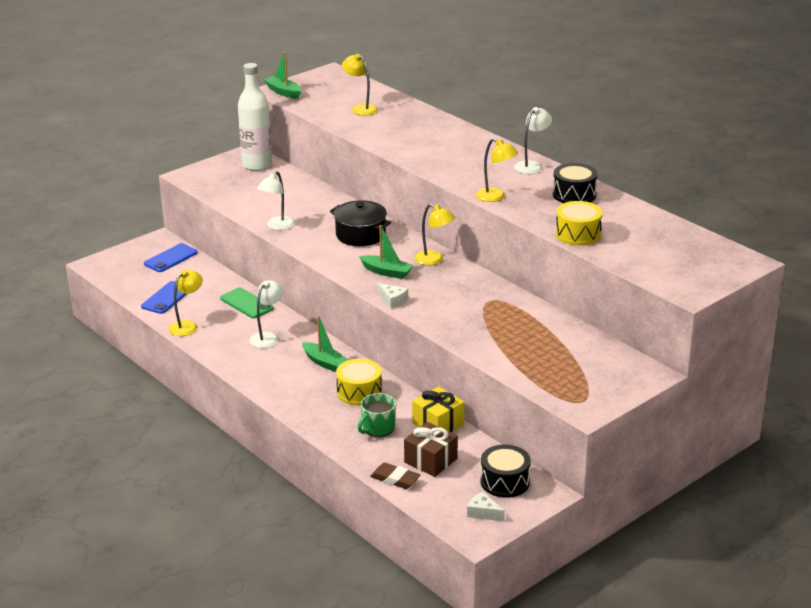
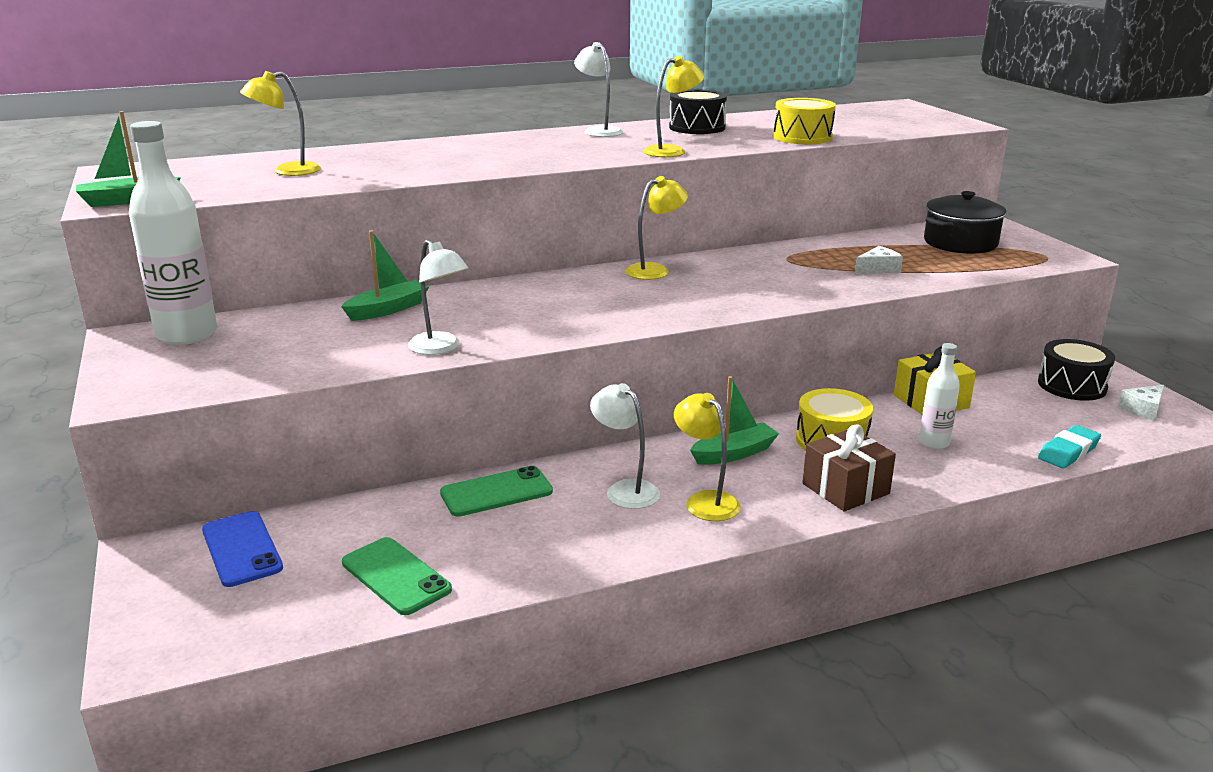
camera: 70 degrees left, 5 degrees down
blue phone [141,281,187,314] -> green phone [342,537,452,615]
yellow lamp [168,270,203,336] -> yellow lamp moved to [674,393,741,521]
black pot [330,200,391,246] -> black pot moved to [924,191,1007,254]
green mug [358,393,396,437] -> white bottle [919,343,960,449]
green boat [359,225,414,279] -> green boat moved to [341,231,429,321]
brown eraser [370,463,420,489] -> turquoise eraser [1038,425,1101,469]
white cheese [378,283,408,309] -> white cheese moved to [855,246,903,274]
brown gift [404,422,458,477] -> brown gift moved to [802,424,896,512]

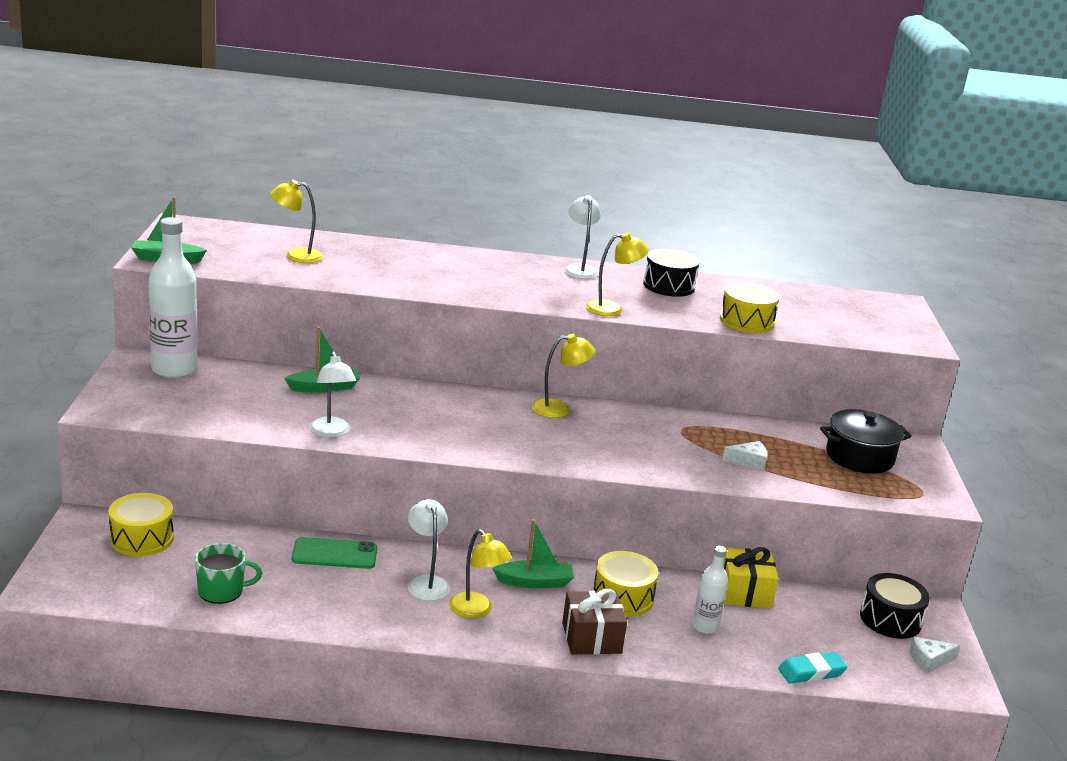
camera: 20 degrees right, 0 degrees up
blue phone [202,511,283,587] -> yellow drum [108,493,174,556]
green phone [342,537,452,615] -> green mug [195,543,262,604]
yellow lamp [674,393,741,521] -> yellow lamp turned 150 degrees clockwise [449,529,512,619]

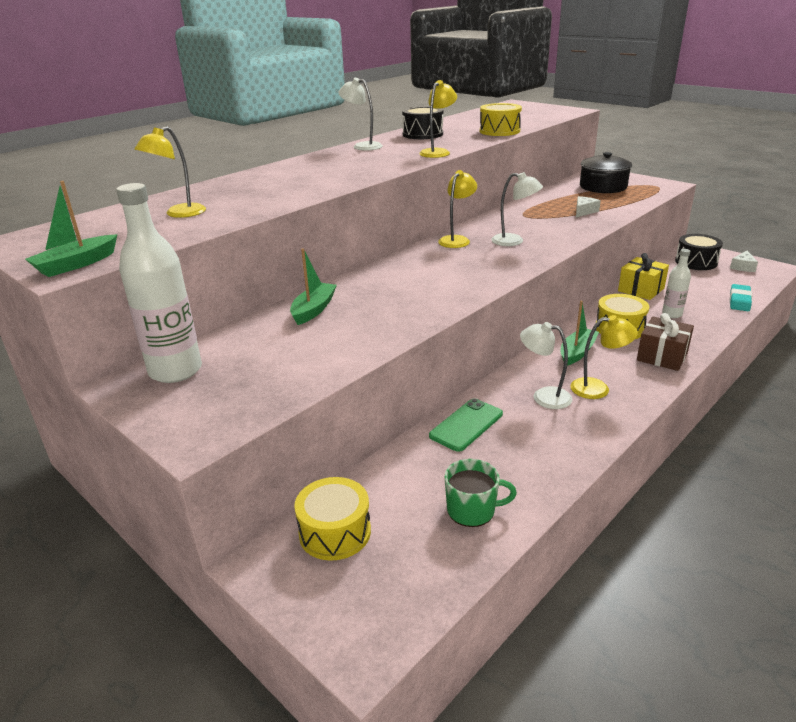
camera: 45 degrees left, 5 degrees up
green mug [195,543,262,604] -> green mug turned 60 degrees clockwise [445,459,517,527]
white lamp [309,351,356,438] -> white lamp moved to [491,172,543,246]

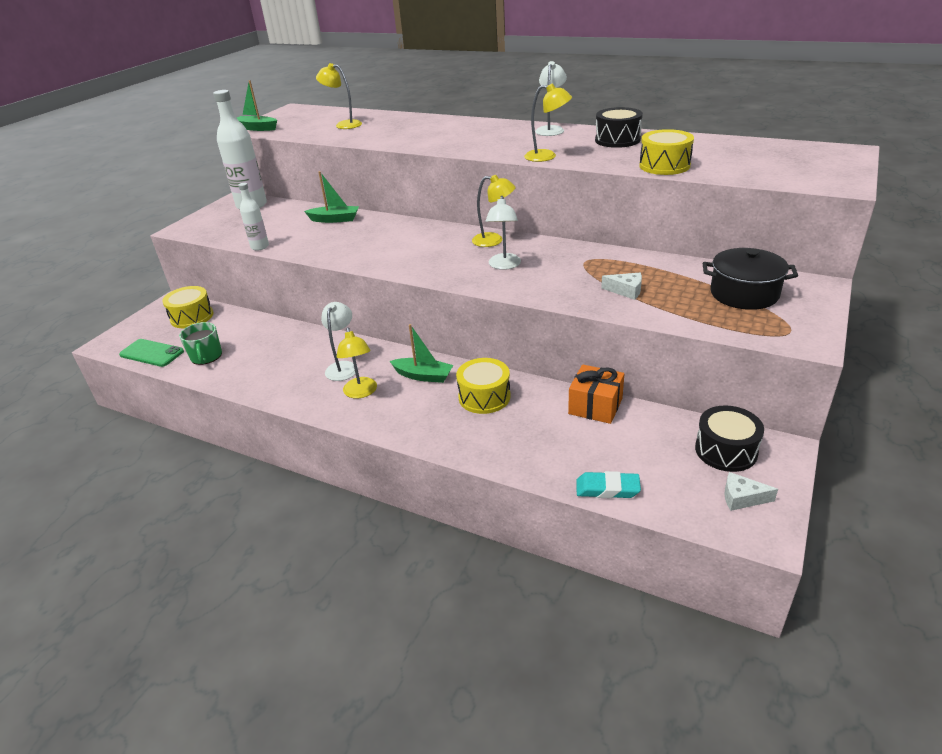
camera: 75 degrees right, 5 degrees up
green phone [429,398,503,452] -> green phone moved to [119,339,184,367]
yellow gift [618,253,669,300] -> orange gift [568,365,624,424]
brown gift [637,313,694,371] -> none
white bottle [662,249,691,318] -> white bottle moved to [238,183,269,251]

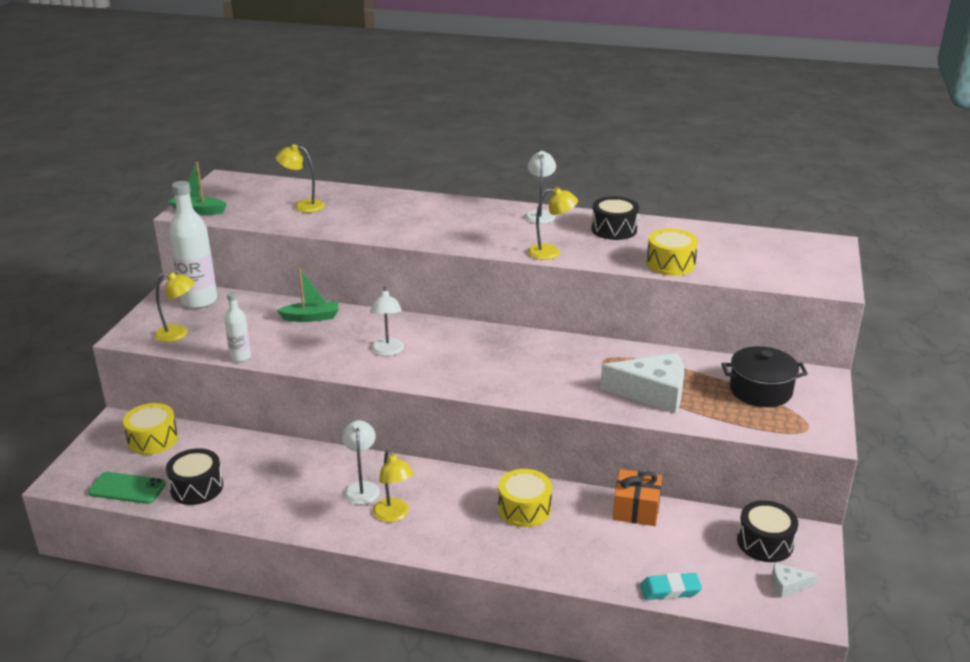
camera: 15 degrees left, 5 degrees down
green mug [179,322,222,365] -> black drum [166,448,223,505]
green boat [390,324,453,383] -> none
yellow lamp [472,175,516,247] -> yellow lamp moved to [154,272,195,342]
white lamp [485,196,521,270] -> white lamp moved to [370,287,404,356]
white cheese [601,273,642,300] -> white cheese [600,353,684,413], size x2.13

